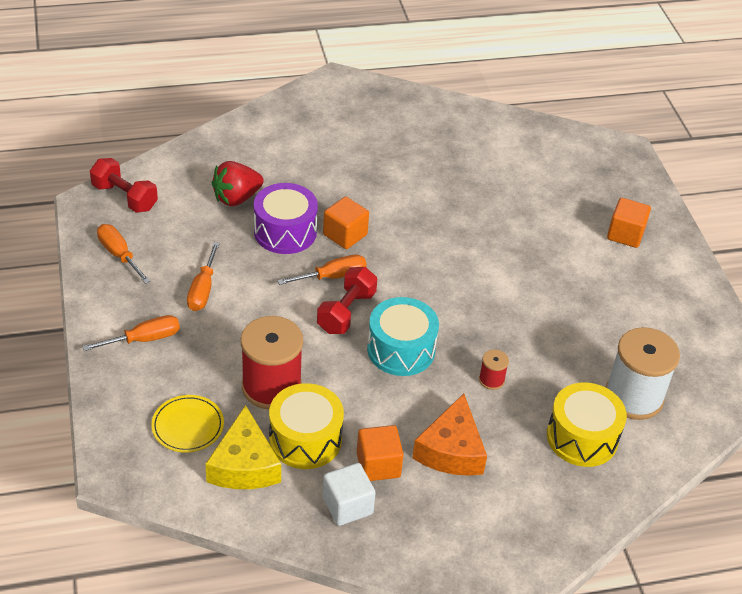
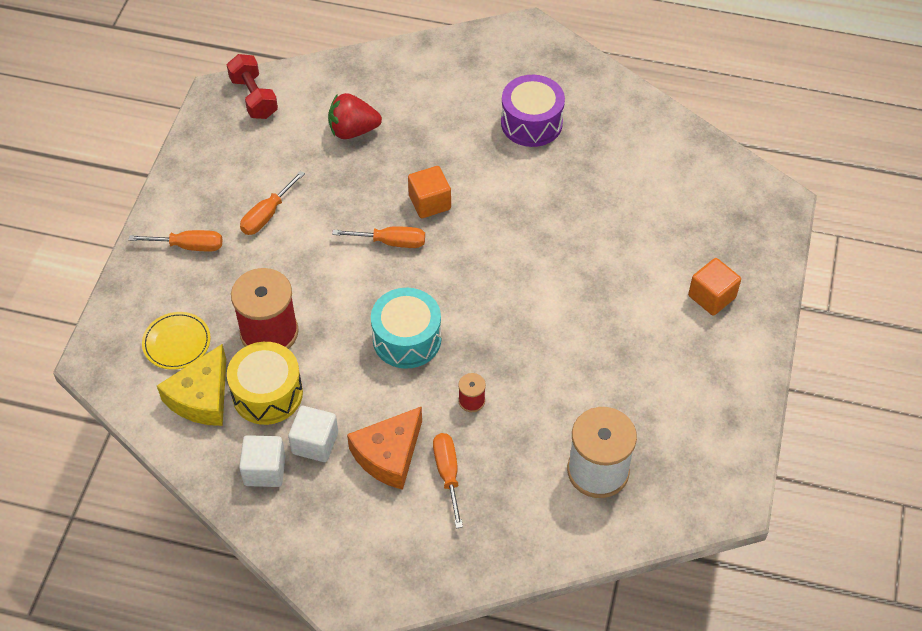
camera: 30 degrees right, 10 degrees up
orange screwdriver [97,224,150,284] -> orange screwdriver moved to [433,433,463,528]
purple drum [254,183,318,254] -> purple drum moved to [501,75,565,147]
red dumbbell [317,267,377,334] -> none
orange cube [357,425,404,481] -> white cube [288,406,338,462]
yellow drum [547,382,627,467] -> none

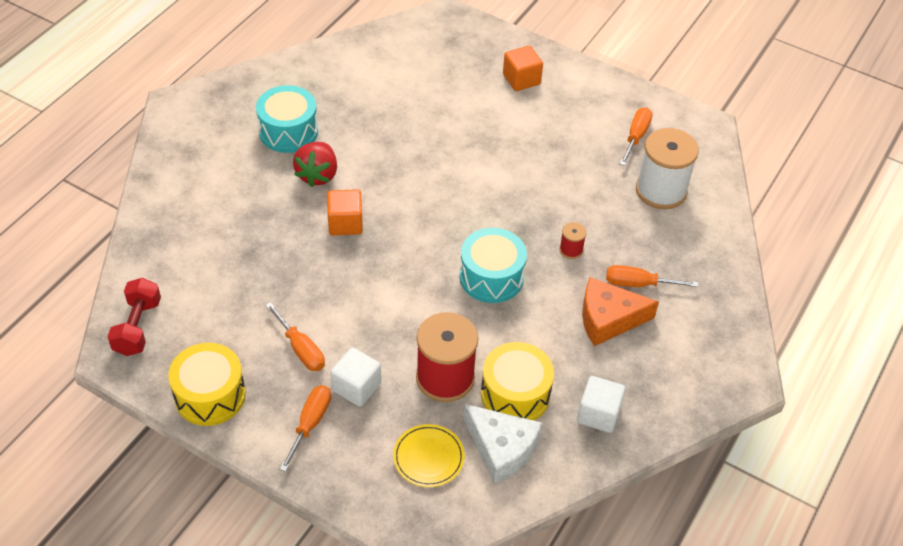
camera: 75 degrees left, 5 degrees down
yellow cheese [157,344,226,426] -> white cheese [464,404,542,484]
red dumbbell [227,54,278,119] -> red dumbbell turned 75 degrees counterclockwise [107,278,161,356]
white cube [288,406,338,462] -> white cube moved to [331,347,381,407]
red strawberry [328,93,382,139] -> red strawberry moved to [293,142,337,187]
orange screwdriver [332,227,425,248] -> orange screwdriver moved to [620,107,653,166]
orange cheese [347,406,422,490] -> orange cheese turned 120 degrees clockwise [582,277,659,346]
purple drum [501,75,565,147] -> turquoise drum [256,85,318,153]
none -> yellow drum [168,343,246,426]

